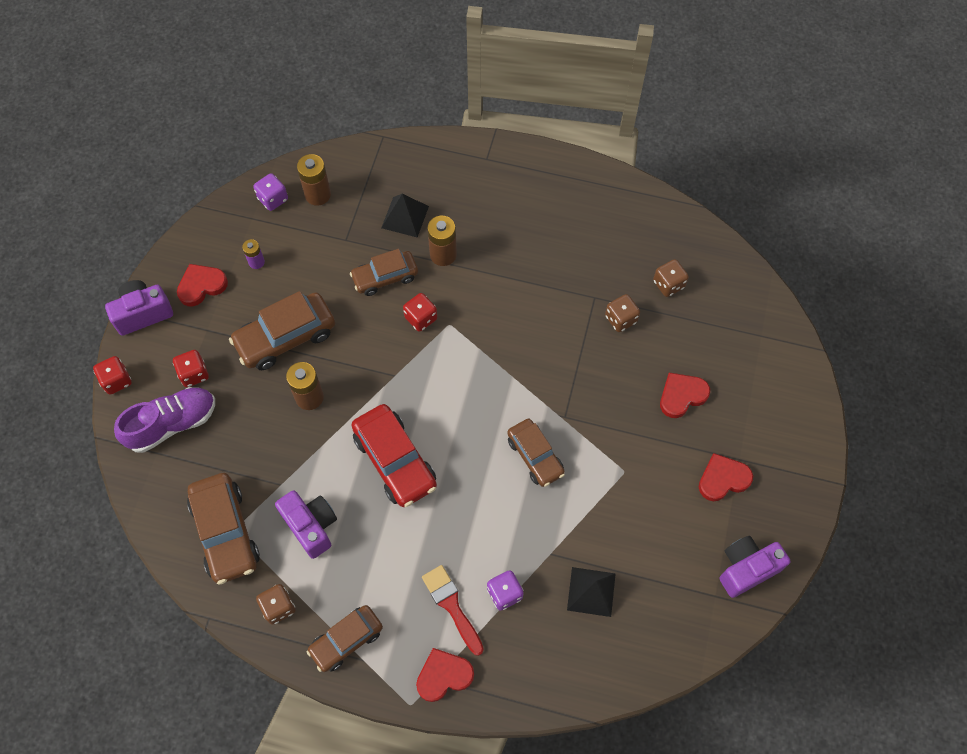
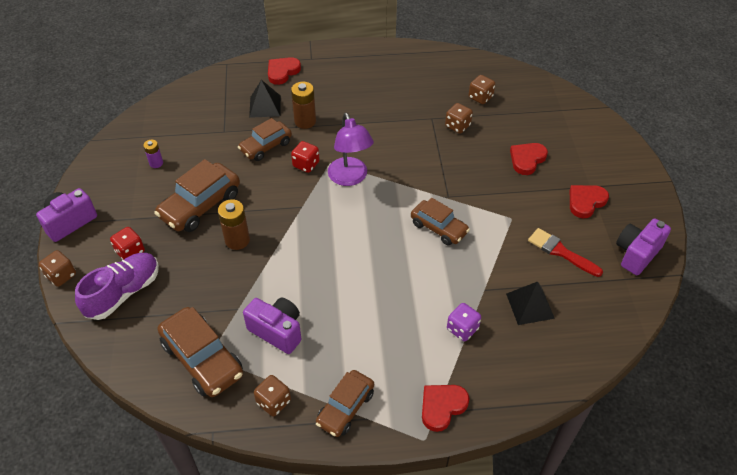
camera: 20 degrees left, 15 degrees down
red dice [93,356,131,394] -> brown dice [39,250,76,287]
red heart [177,264,228,307] -> red heart moved to [268,57,301,85]
purple dice [253,173,288,211] -> none
brown battery [297,154,331,206] -> none
red car [352,404,437,507] -> none
red brush [422,565,484,656] -> red brush moved to [528,228,603,277]
none -> purple lamp [328,113,374,186]

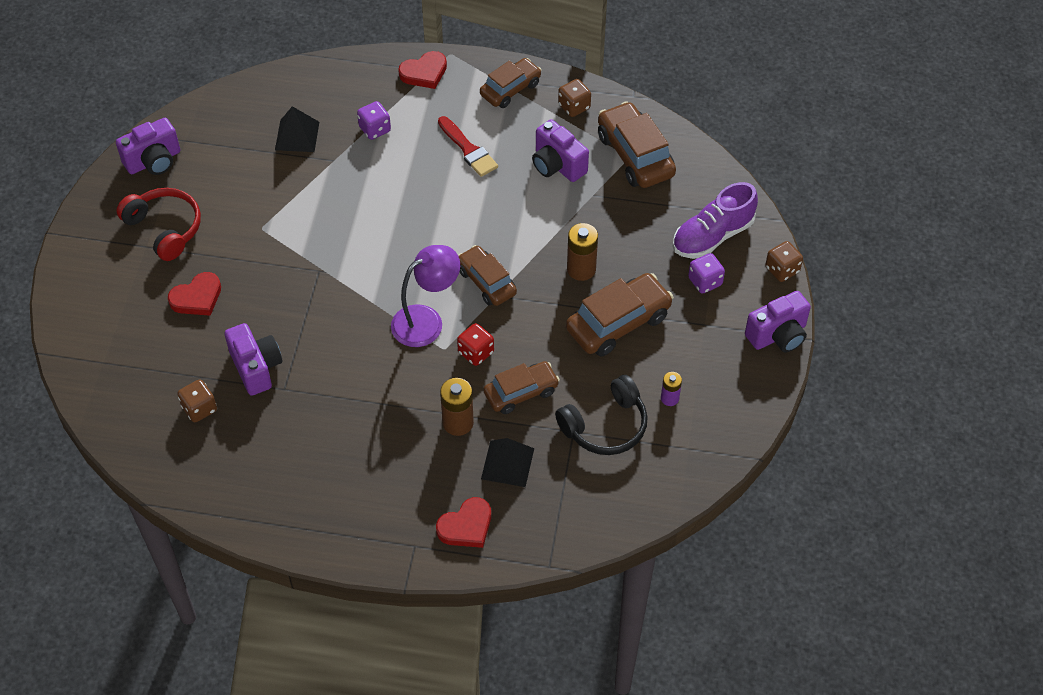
camera: 165 degrees left, 5 degrees up
red dice [110,227,145,260] -> purple dice [688,253,725,294]
purple lamp [328,113,374,186] -> purple lamp turned 60 degrees clockwise [391,245,460,347]
brown car [411,198,470,246] -> brown car moved to [458,245,517,306]
brown dice [445,103,473,134] -> purple camera [225,323,282,396]
red brush [528,228,603,277] -> red brush moved to [438,116,498,177]
red heart [570,185,609,218] -> red headphones [116,188,201,261]
none -> black headphones [555,375,648,455]

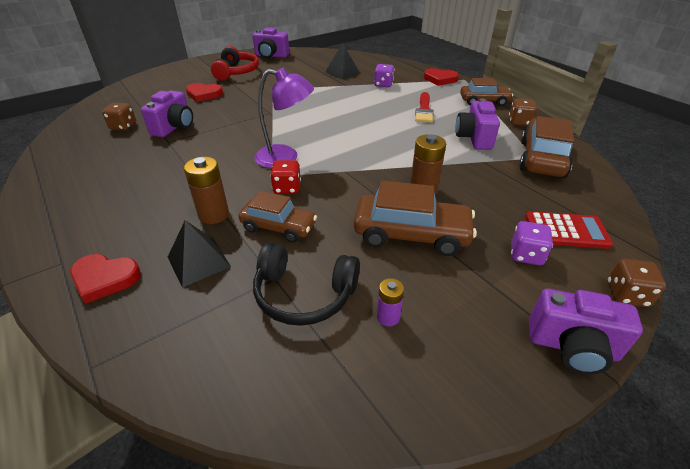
camera: 45 degrees right, 15 degrees down
brown car [458,245,517,306] -> none
purple shoe [673,182,758,259] -> red calculator [525,211,613,249]

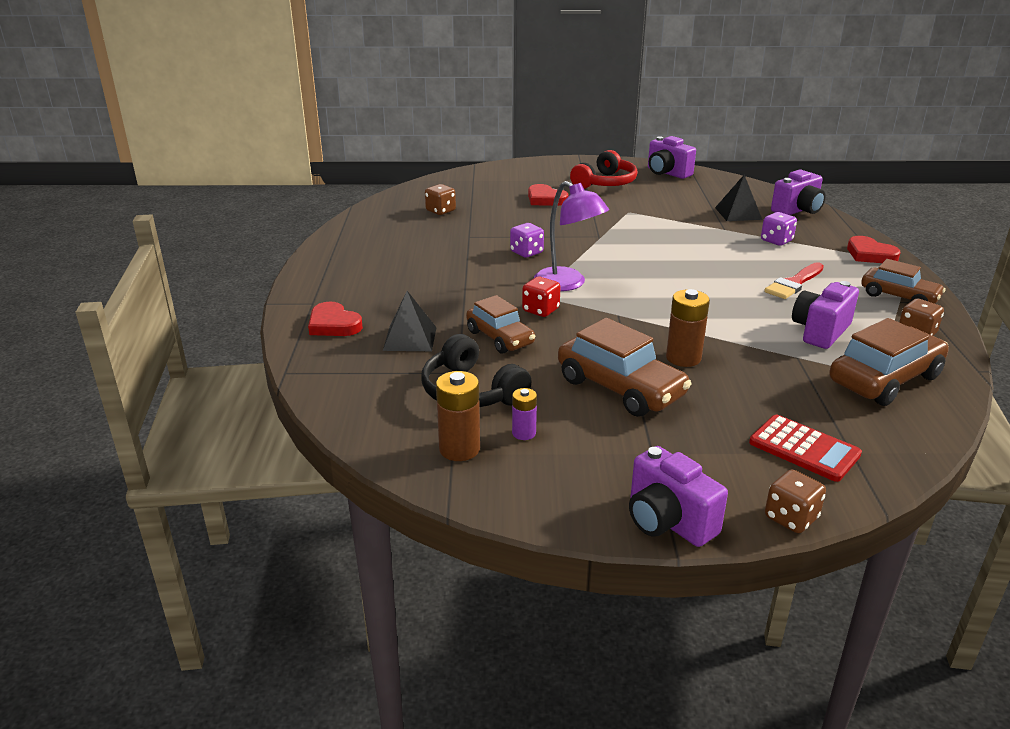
camera: 35 degrees right, 10 degrees down
purple camera [141,90,193,137] -> purple camera moved to [771,169,826,215]
brown battery [184,157,229,224] -> brown battery moved to [436,371,480,461]
purple dice [511,221,553,265] -> purple dice moved to [510,223,544,258]

